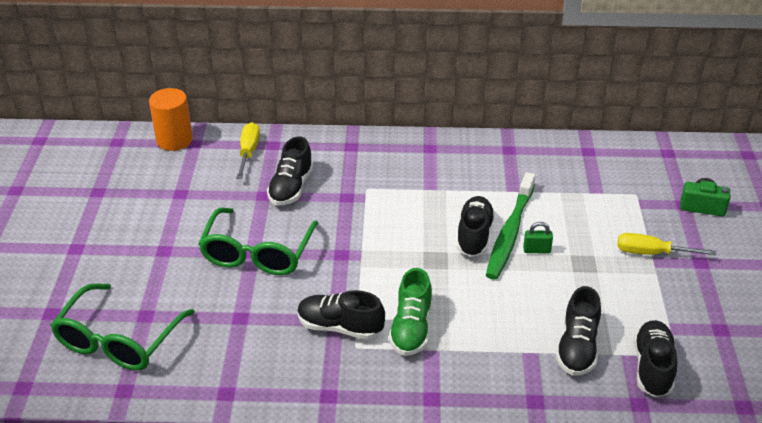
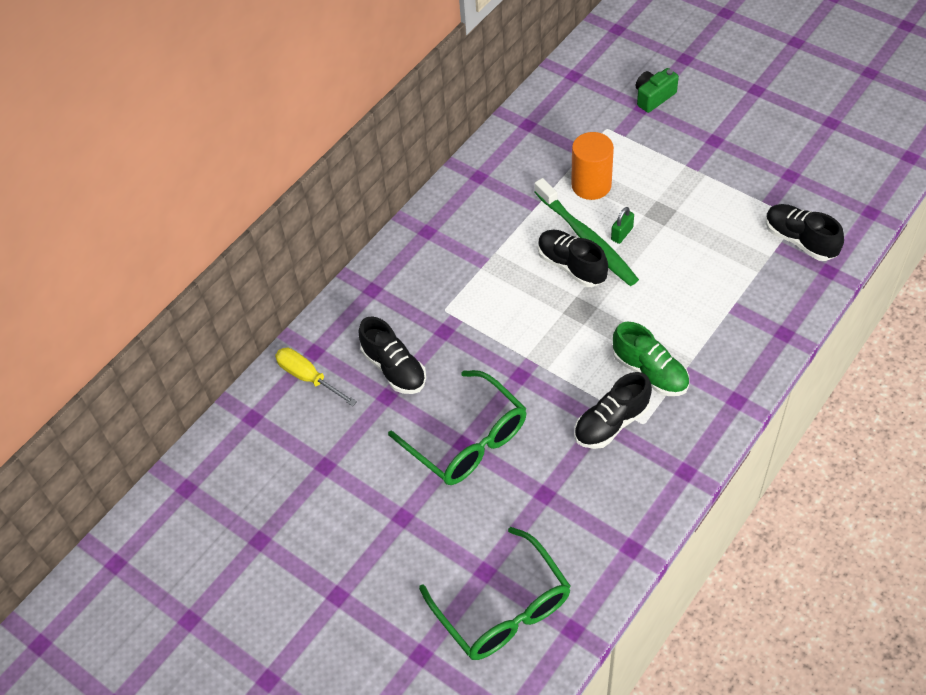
camera: 50 degrees left, 15 degrees up
orange cylinder [149,88,193,151] -> orange cylinder moved to [571,132,614,200]
black shoe [556,286,601,376] -> none
yellow screwdriver [617,233,716,255] -> none

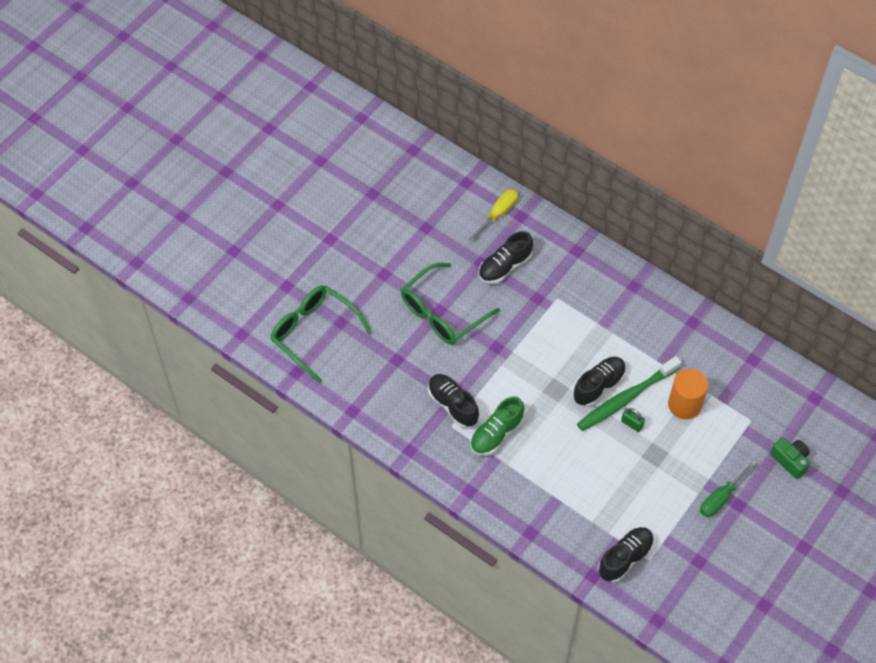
camera: 85 degrees right, 5 degrees up
green glasses [419,527,571,660] -> green glasses turned 75 degrees clockwise [270,285,372,383]
none -> green screwdriver [700,460,757,517]

